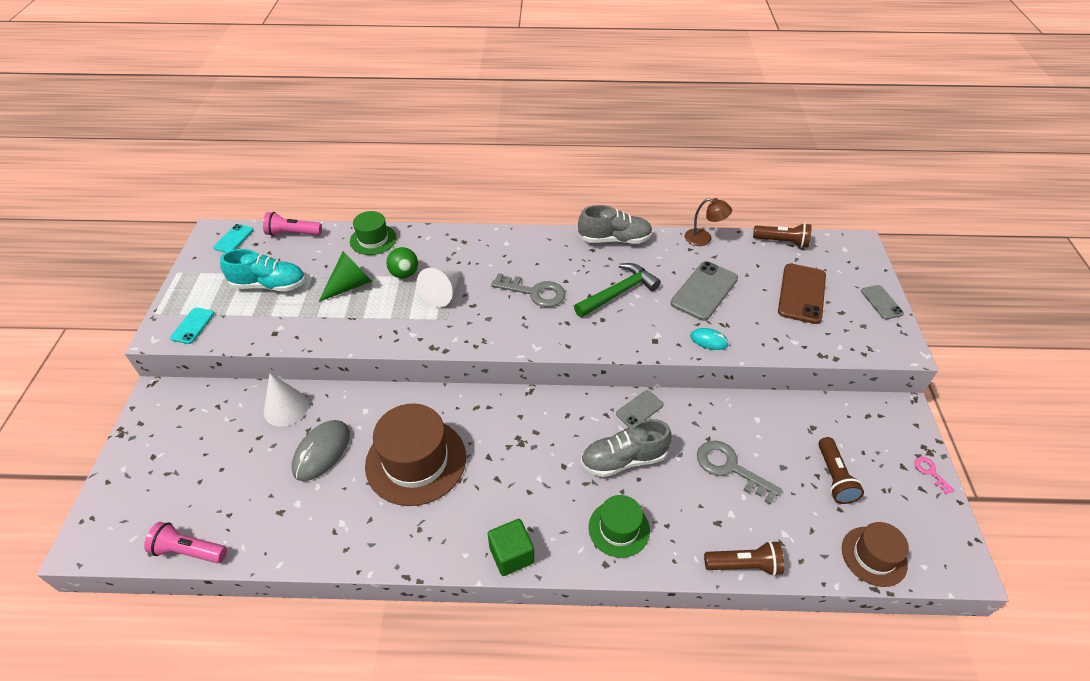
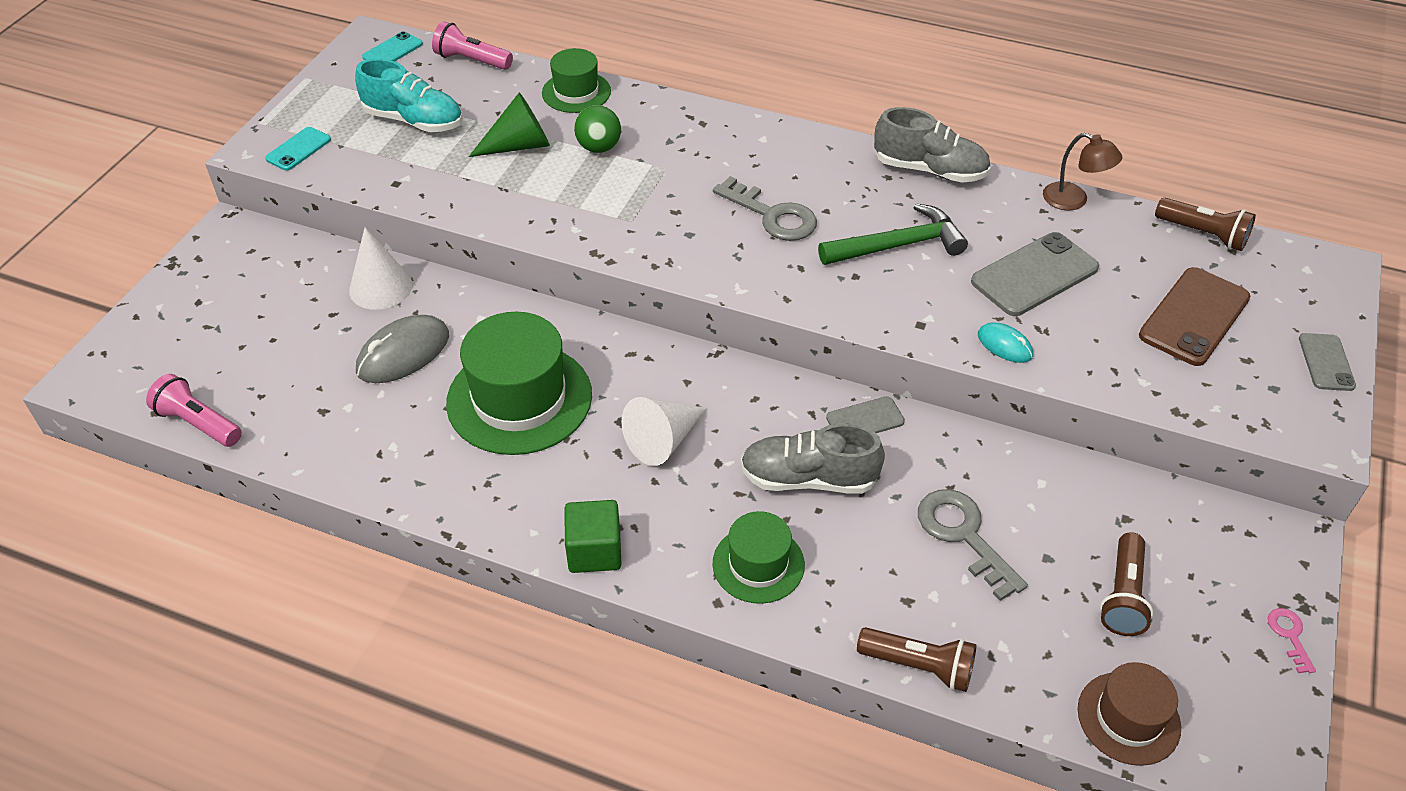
camera: 20 degrees right, 0 degrees up
brown hat [365,404,466,506] -> green hat [446,312,592,455]
white cone [416,268,461,308] -> white cone moved to [622,397,708,466]

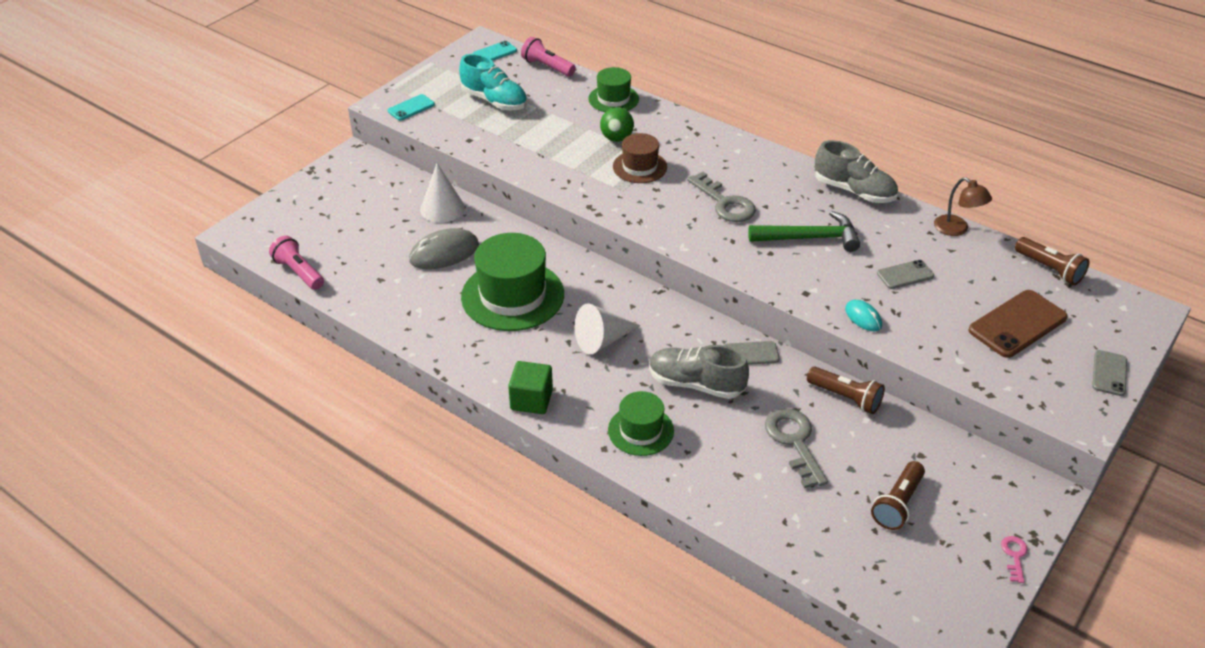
camera: 15 degrees right, 5 degrees down
green cone [469,92,550,157] -> none
brown flashlight [857,627,977,692] -> brown flashlight moved to [807,367,885,414]
grey phone [971,232,1099,316] -> grey phone [877,260,934,289], size x0.56
brown hat [1078,662,1181,766] -> brown hat moved to [613,133,667,183]

